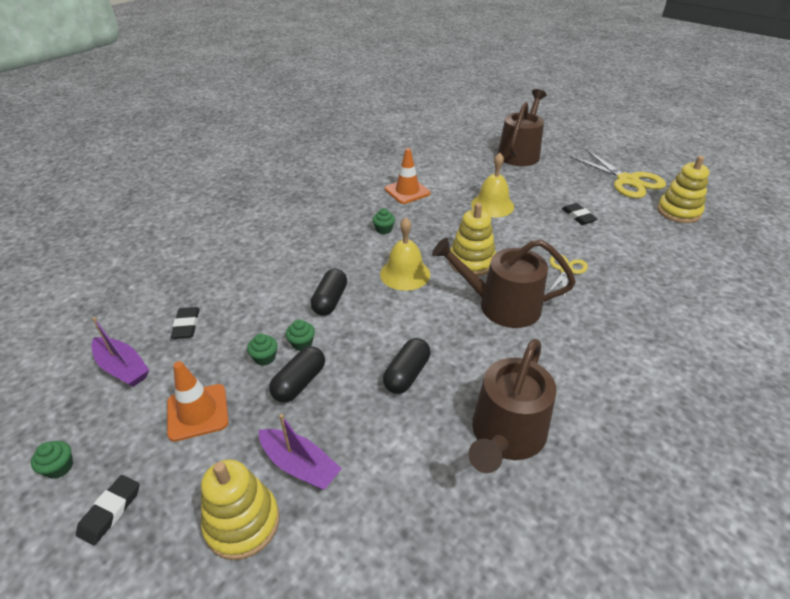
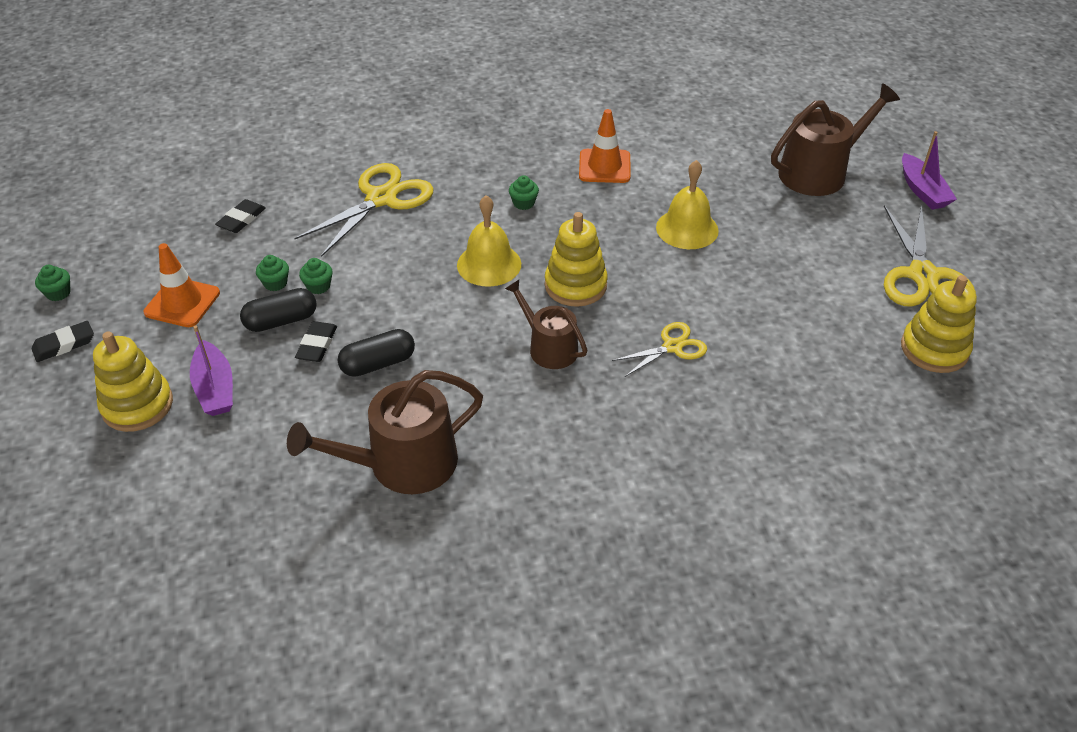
camera: 35 degrees right, 5 degrees up
purple boat [91,317,149,387] -> purple boat moved to [902,131,957,210]
black capsule [310,269,347,316] -> none
brown watering can [432,238,576,328] -> brown watering can [505,280,587,369], size x0.62
black eraser [562,203,598,225] -> black eraser moved to [295,321,337,362]
none -> yellow scissors [294,163,434,257]

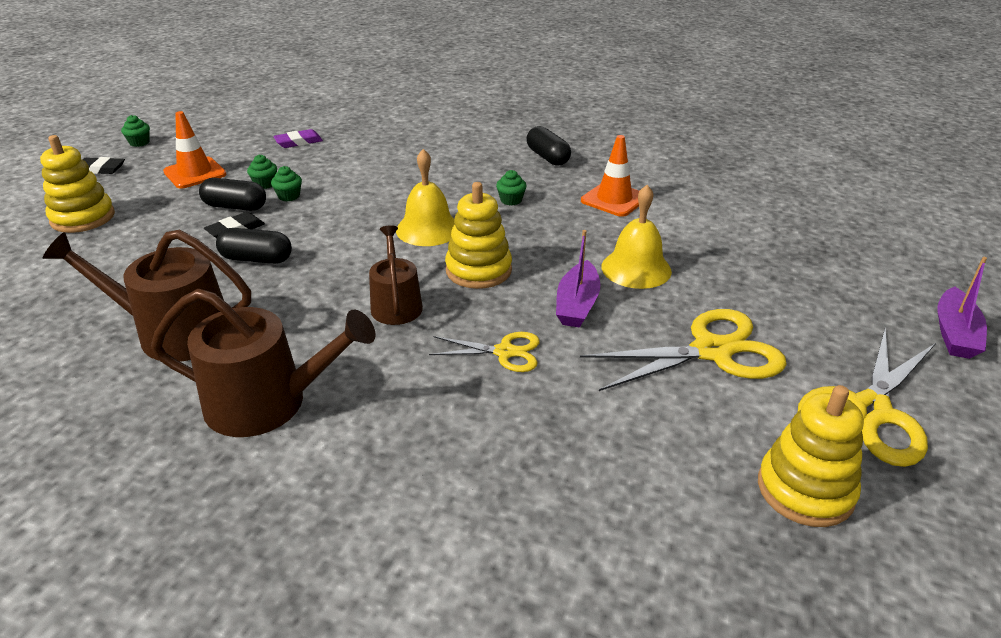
camera: 35 degrees right, 10 degrees down
purple boat [190,326,233,416] -> purple boat moved to [556,230,600,328]
black eraser [215,199,266,233] -> purple eraser [273,129,323,148]
yellow scissors [294,163,434,257] -> yellow scissors moved to [580,309,787,391]
brown watering can [771,83,900,196] -> brown watering can moved to [151,289,376,437]
none -> black capsule [526,126,571,166]

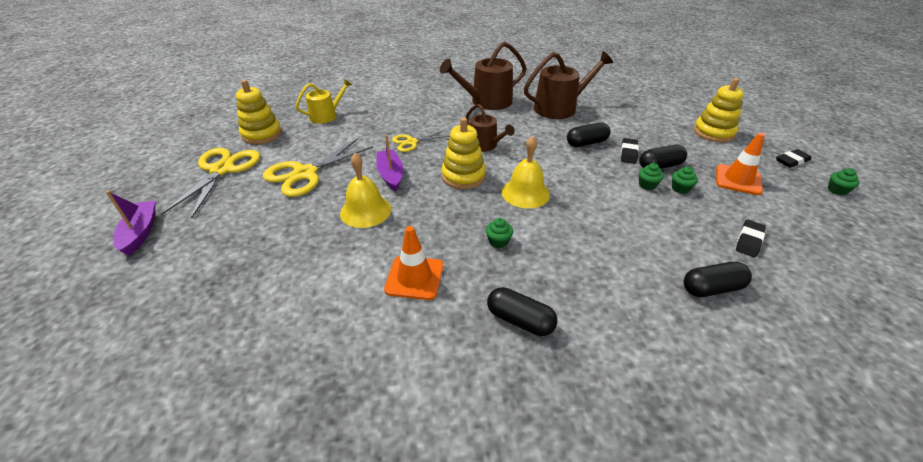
camera: 150 degrees right, 5 degrees up
purple eraser [273,129,323,148] -> black eraser [736,220,766,257]
none -> yellow watering can [296,78,352,124]
none -> black capsule [684,262,752,297]

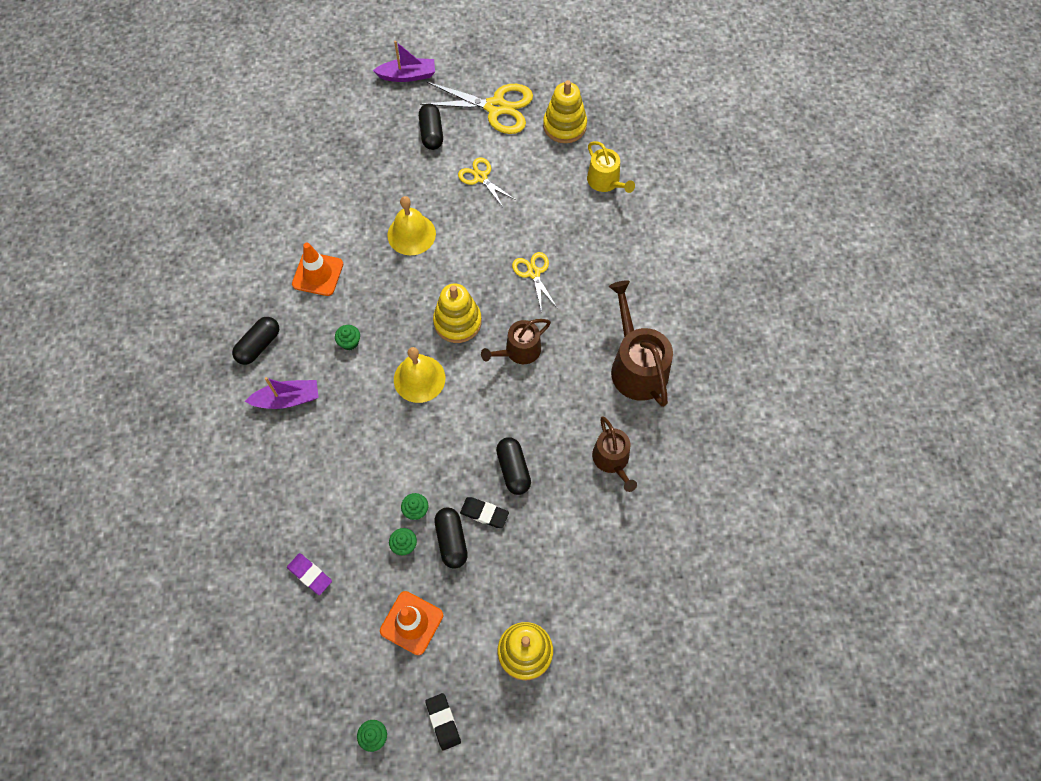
camera: 95 degrees right, 25 degrees up
yellow scissors [263,138,373,197] -> yellow scissors [458,157,516,207], size x0.56
purple boat [376,135,403,192] -> purple boat moved to [245,377,319,409]
brown watering can [524,51,613,119] -> brown watering can [592,416,637,492], size x0.62
black capsule [684,262,752,297] -> black capsule moved to [419,104,443,150]
black eraser [736,220,766,257] -> purple eraser [287,553,332,595]

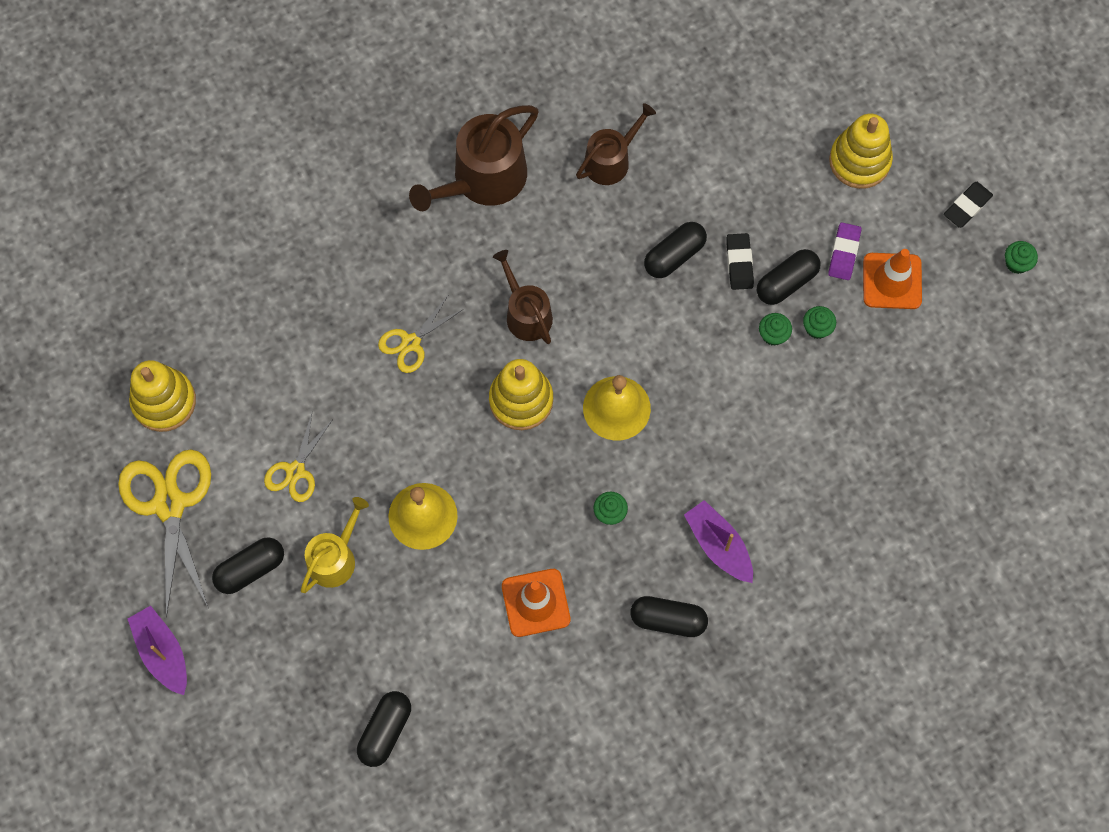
camera: 115 degrees left, 5 degrees up
purple eraser [287,553,332,595] -> purple eraser moved to [828,222,861,280]
brown watering can [481,319,551,364] -> brown watering can turned 150 degrees counterclockwise [493,250,553,344]
yellow watering can [587,141,635,193] -> yellow watering can moved to [301,497,369,593]
none -> black capsule [357,691,411,767]

